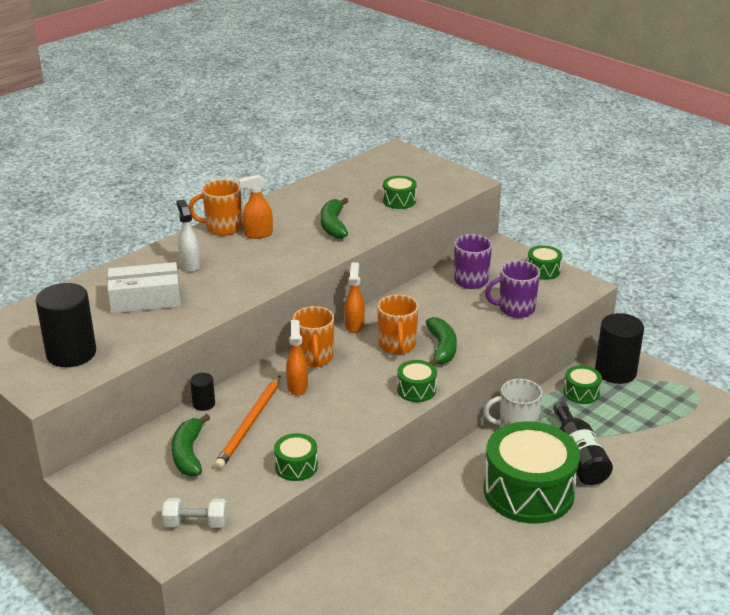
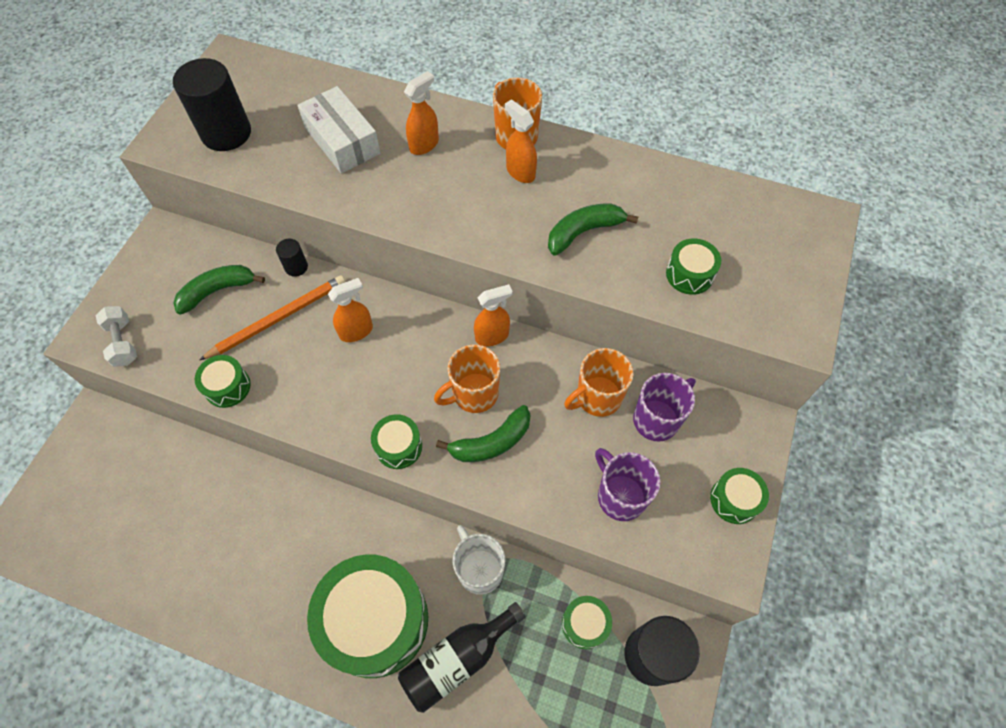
camera: 65 degrees right, 30 degrees up
white spray bottle [177,200,201,272] -> orange spray bottle [404,71,439,155]
orange pencil [214,375,281,469] -> orange pencil turned 150 degrees clockwise [199,275,346,360]
orange mug [293,306,334,367] -> orange mug moved to [564,348,634,417]

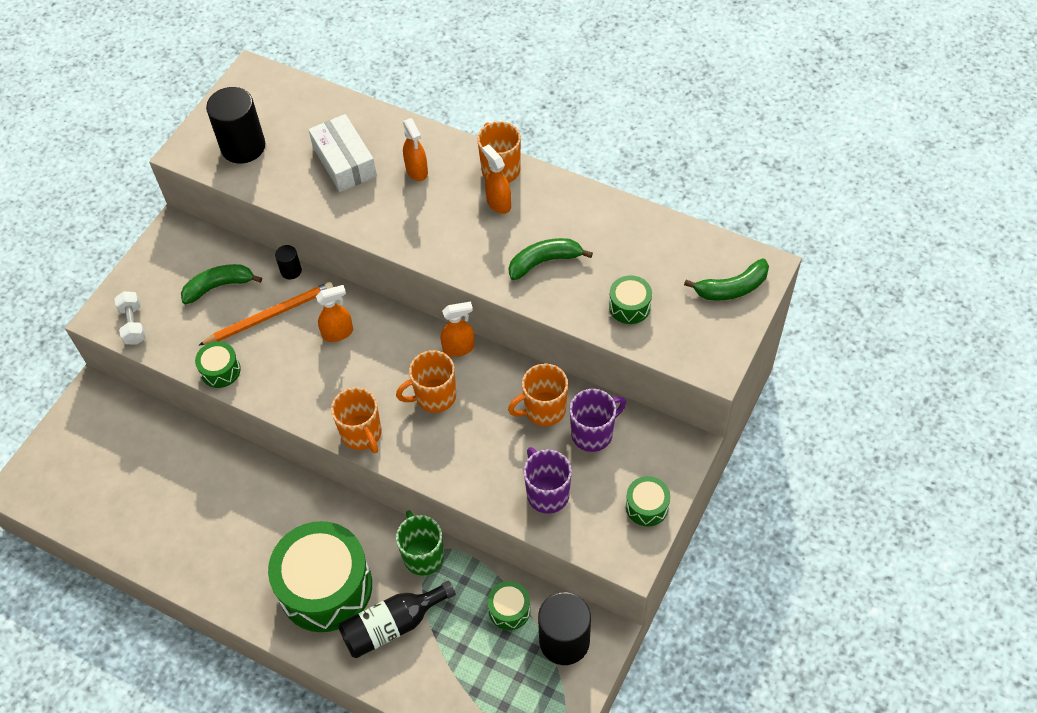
camera: 10 degrees right, 5 degrees down
green drum [371,414,422,469] -> orange mug [331,387,382,453]
orange spray bottle [404,71,439,155] -> orange spray bottle turned 105 degrees clockwise [403,118,428,181]
green banana [436,405,531,462] -> green banana moved to [684,258,769,301]
white mug [452,525,506,595] -> green mug [396,510,444,576]

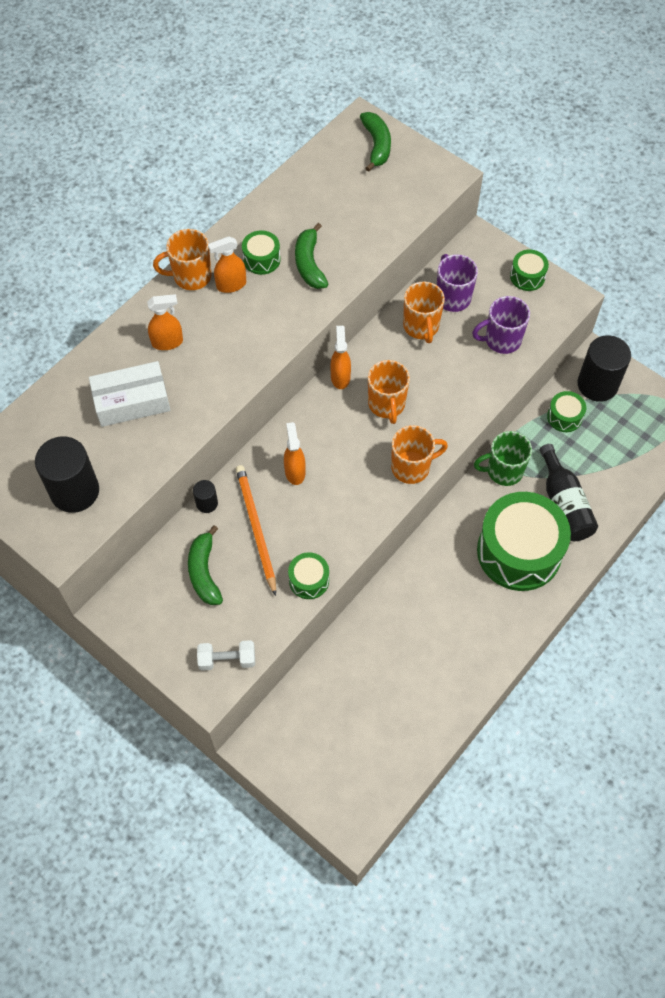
camera: 80 degrees left, 5 degrees up
green drum [609,275,652,324] -> green drum moved to [242,230,281,275]

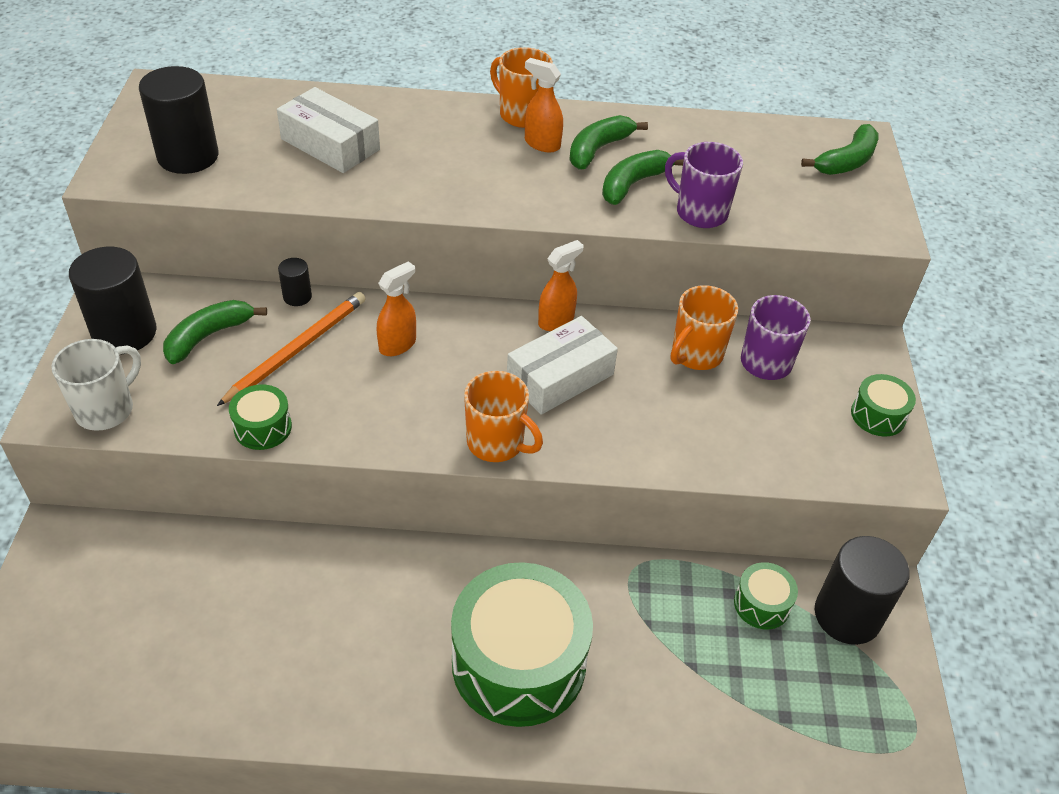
camera: 50 degrees right, 15 degrees down
orange spray bottle [147,294,183,350] -> none
white dumbbell [197,640,255,671] -> white mug [51,339,141,431]
green drum [242,230,281,275] -> green banana [569,115,648,169]
orange mug [368,360,410,424] -> white box [507,316,618,415]
purple mug [472,296,530,354] -> purple mug moved to [665,142,743,228]
green mug [474,431,532,486] -> none
black bottle [540,444,598,541] -> none
none -> black cylinder [69,247,157,354]

